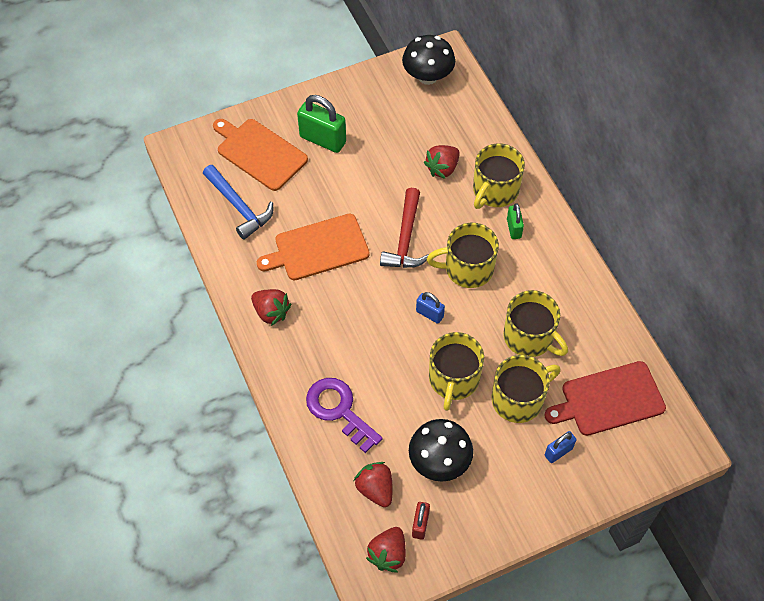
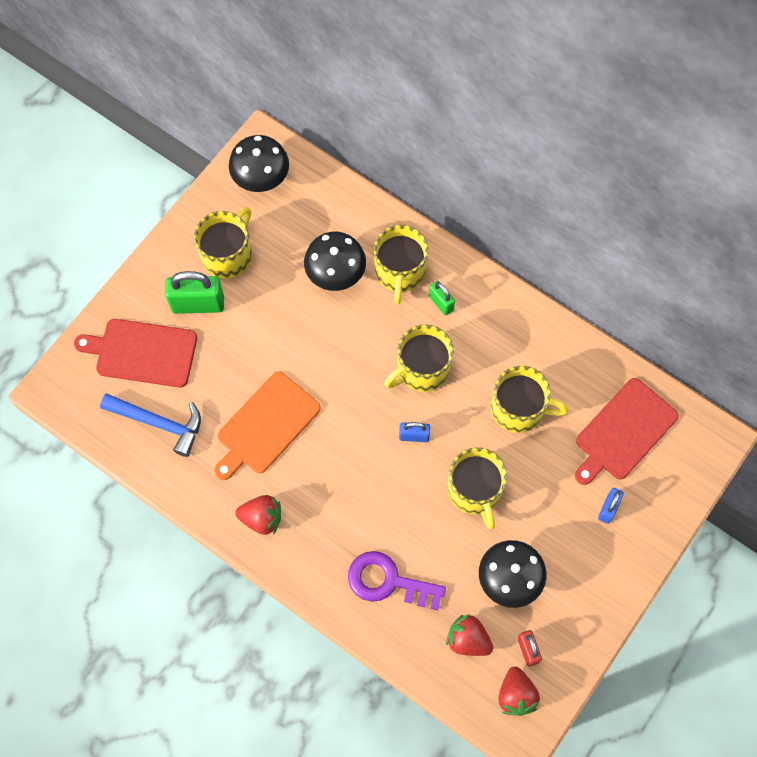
camera: 30 degrees left, 10 degrees up
orange cutting board [213,119,308,191] -> red cutting board [74,319,197,388]
red hammer [380,188,429,268] -> none
red strawberry [424,145,460,179] -> black mushroom [304,232,366,291]
yellow mug [492,355,561,423] -> yellow mug moved to [194,207,252,278]

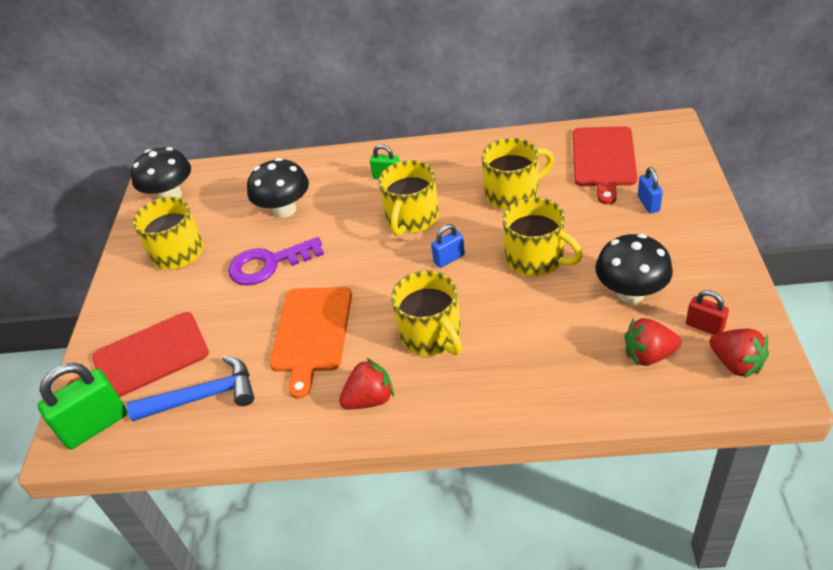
camera: 30 degrees left, 25 degrees down
green padlock [165,271,224,314] -> green padlock moved to [38,363,127,449]
purple key [348,551,446,610] -> purple key moved to [228,237,324,286]
yellow mug [374,225,428,304] -> yellow mug moved to [391,270,462,356]

